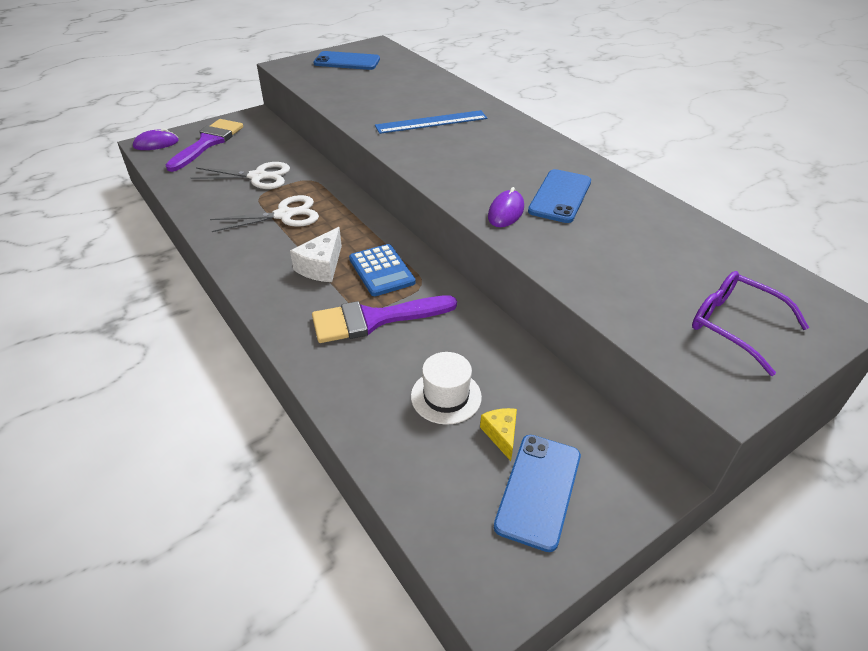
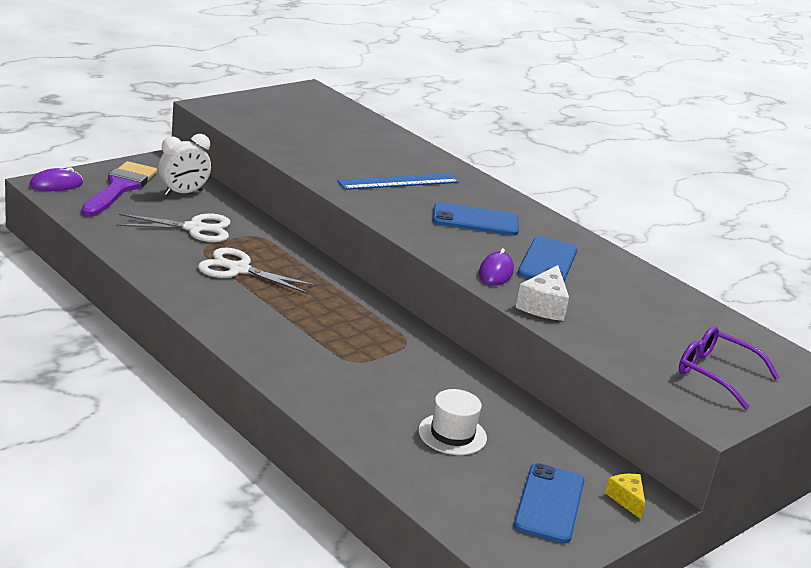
camera: 10 degrees left, 15 degrees down
white scissors [210,195,319,232] -> white scissors turned 135 degrees counterclockwise [198,248,317,294]
white cheese [290,227,342,282] -> white cheese moved to [516,265,569,321]
purple brush [312,295,457,343] -> none
blue phone [313,51,380,70] -> blue phone moved to [433,202,519,235]
blue calculator [349,244,416,296] -> none
yellow cheese [480,408,517,461] -> yellow cheese moved to [605,474,645,519]
none -> white clock [159,134,211,196]

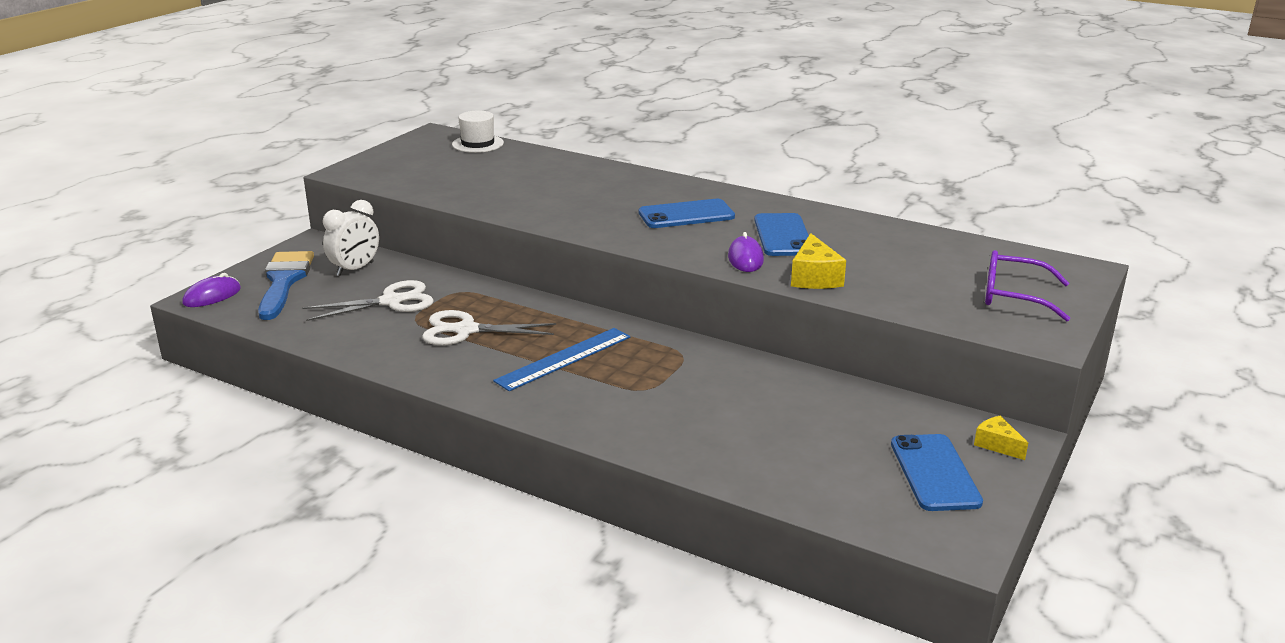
camera: 15 degrees left, 0 degrees up
purple brush [81,161,157,217] -> blue brush [258,251,314,320]
blue ruler [337,173,459,190] -> blue ruler moved to [493,328,630,391]
white hat [418,389,487,455] -> white hat moved to [452,111,504,153]
white cheese [516,265,569,321] -> yellow cheese [791,233,846,289]

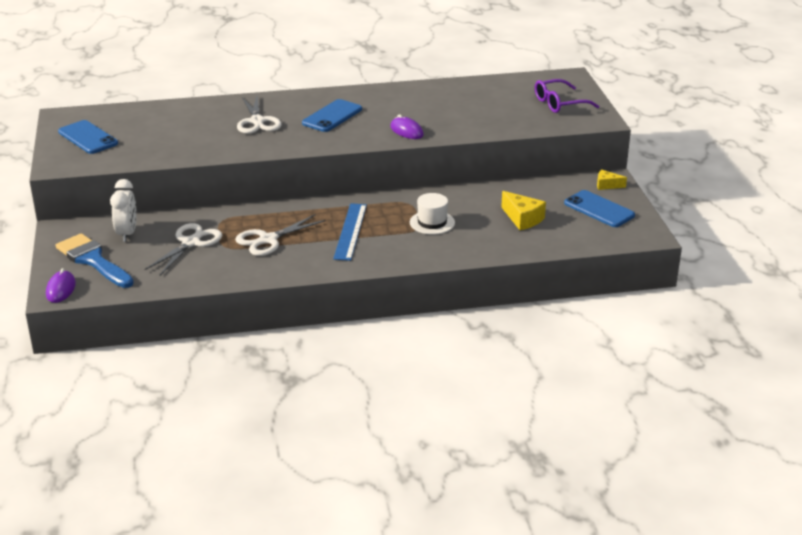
camera: 40 degrees left, 5 degrees up
white hat [452,111,504,153] -> white hat moved to [410,193,455,235]
blue phone [754,213,809,256] -> blue phone moved to [58,120,118,154]
yellow cheese [791,233,846,289] -> yellow cheese moved to [501,191,546,230]
none -> white scissors [237,96,282,134]

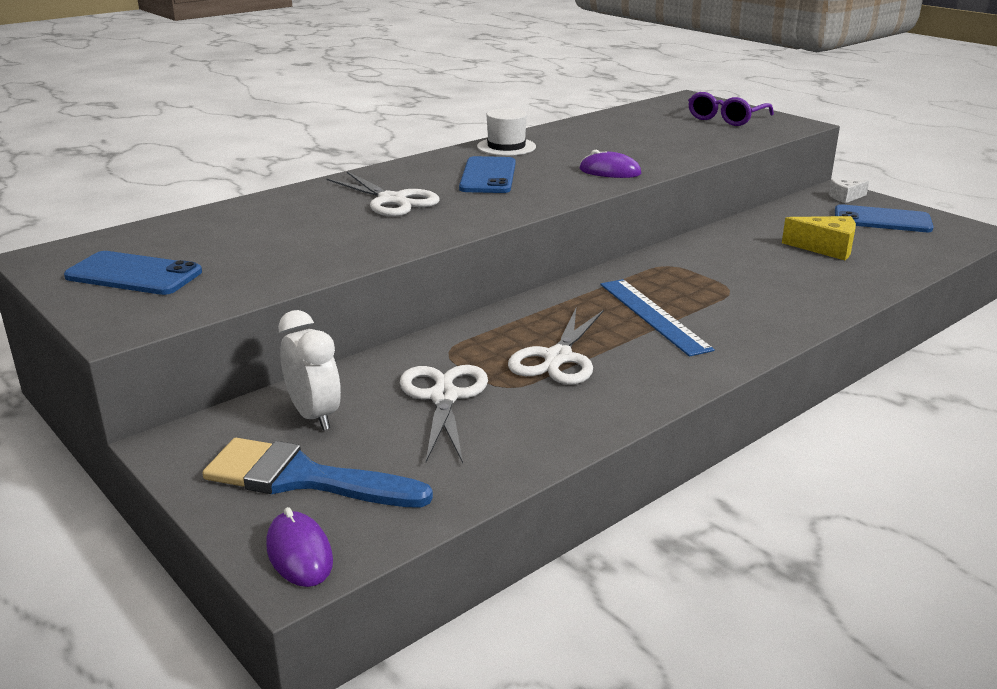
camera: 30 degrees left, 5 degrees down
white hat [410,193,455,235] -> white hat moved to [477,108,536,156]
yellow cheese [597,170,627,190] -> white cheese [829,179,869,203]

